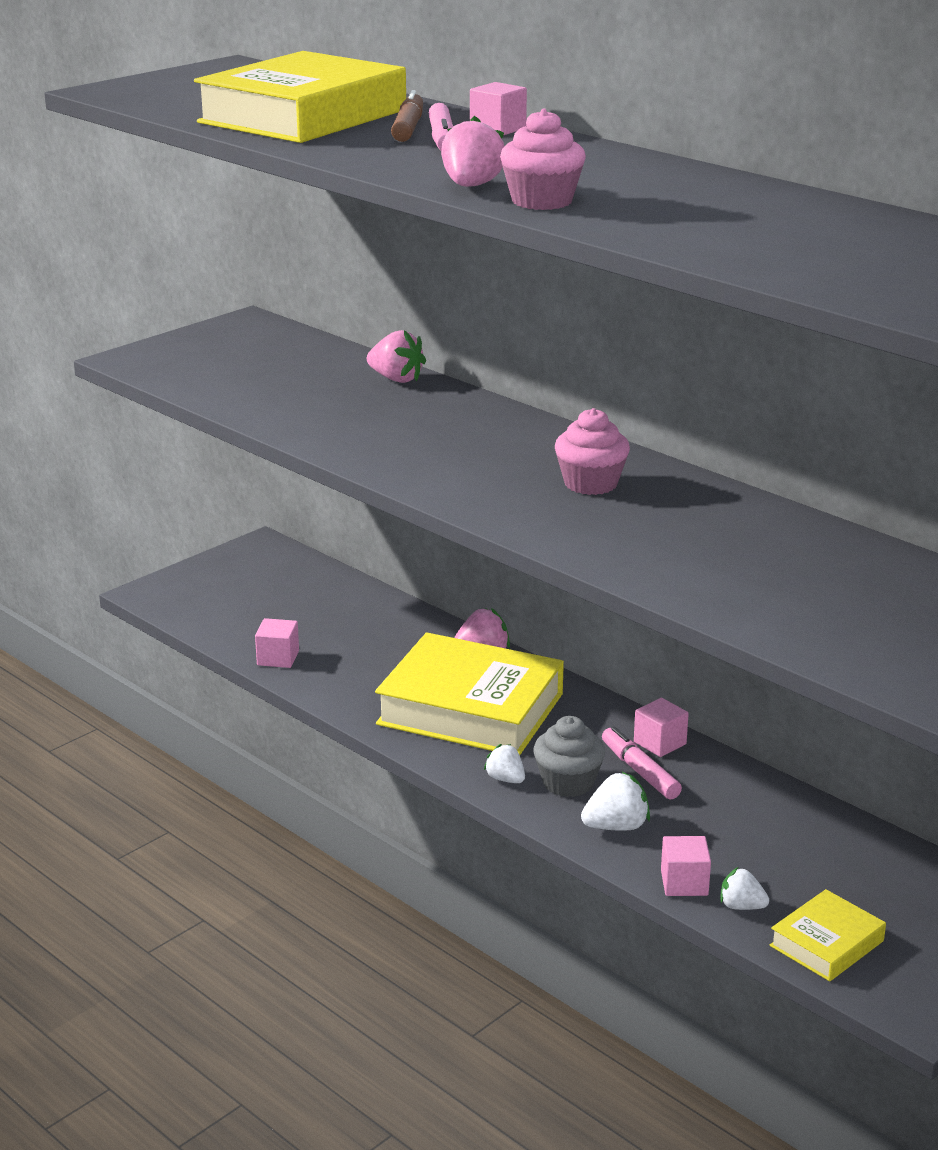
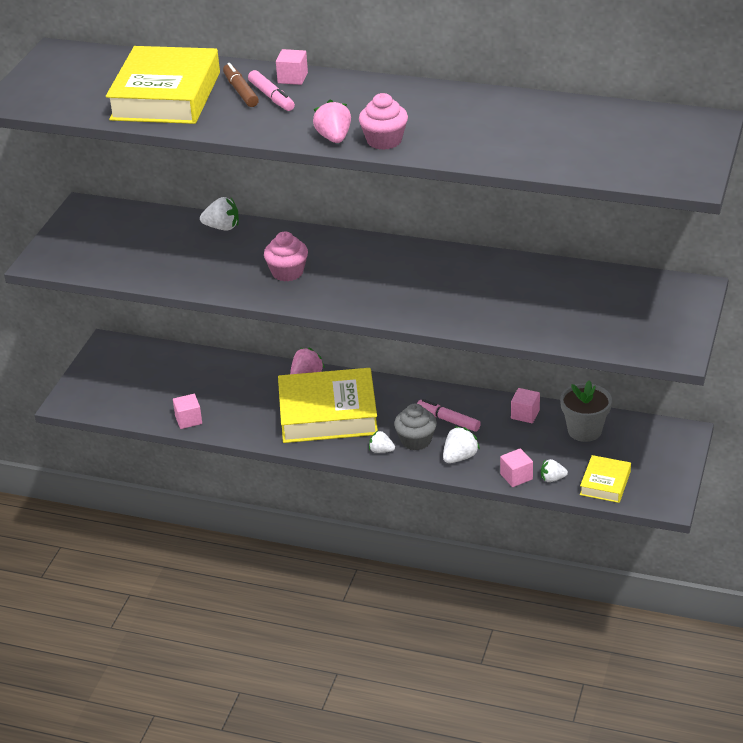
camera: 25 degrees left, 10 degrees up
pink strawberry [367,330,426,383] -> white strawberry [200,197,239,230]
pink cupcake [555,408,630,495] -> pink cupcake moved to [264,231,308,282]
pink cube [634,698,689,757] -> pink cube moved to [511,388,540,423]
none -> grey flower pot [560,380,612,442]

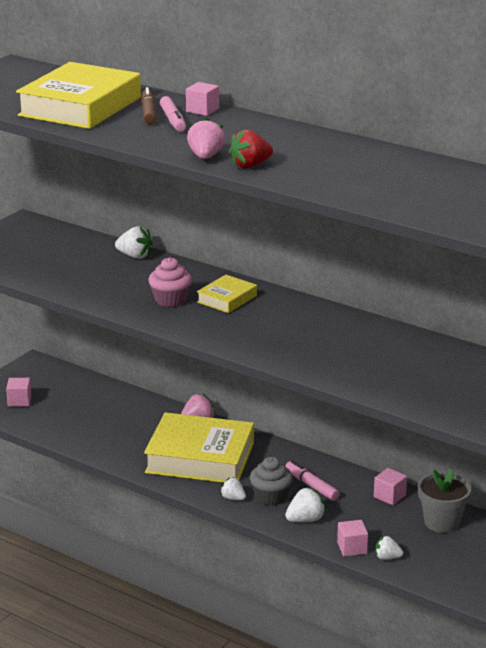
camera: 15 degrees right, 10 degrees down
pink cube [173,394,202,429] -> pink cube moved to [6,378,31,407]
pink cupcake [359,93,408,150] -> red strawberry [229,130,273,168]
yellow book [580,455,631,503] -> yellow book moved to [197,275,257,313]

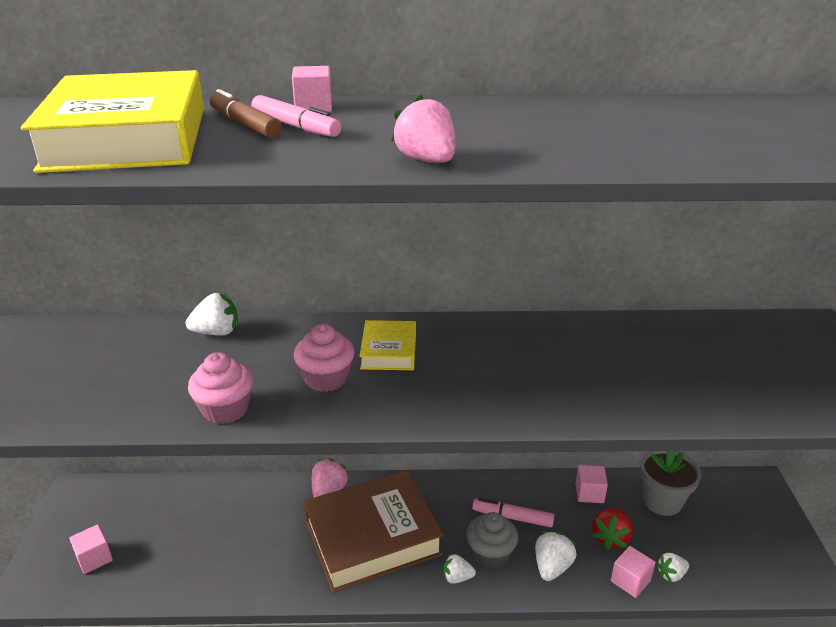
camera: 35 degrees left, 5 degrees up
yellow book [144,412,254,483] -> brown book [303,470,444,593]
red strawberry [229,130,273,168] -> red strawberry moved to [591,508,633,550]
none -> pink cupcake [188,352,254,424]

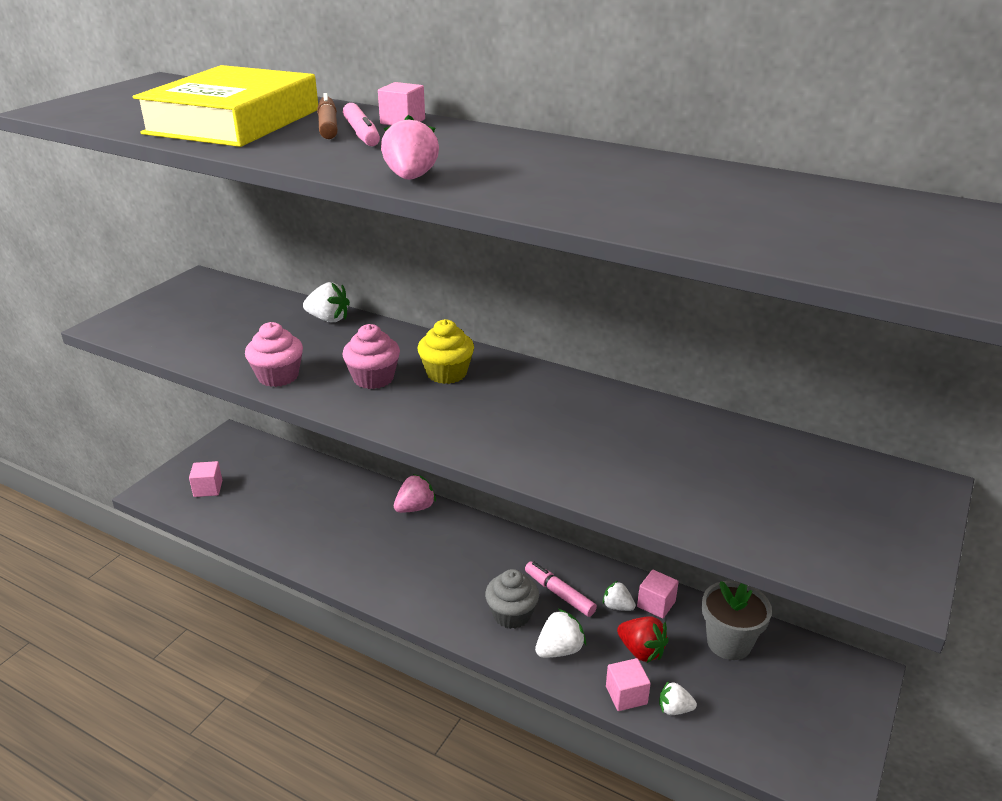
camera: 30 degrees right, 0 degrees up
brown book [303,470,444,593] -> none
yellow book [360,320,416,370] -> yellow cupcake [418,319,474,384]
white strawberry [443,553,476,584] -> white strawberry moved to [603,581,635,611]
red strawberry [591,508,633,550] -> red strawberry turned 105 degrees counterclockwise [617,616,669,663]

